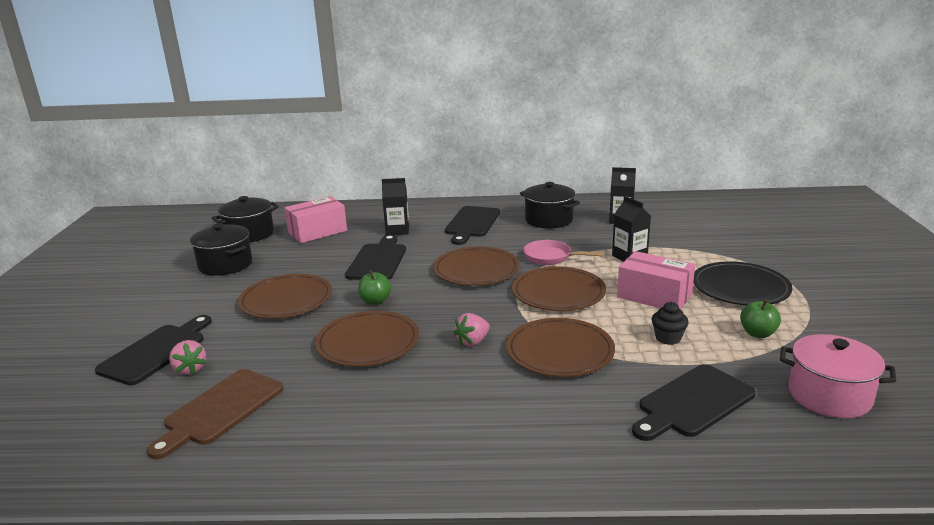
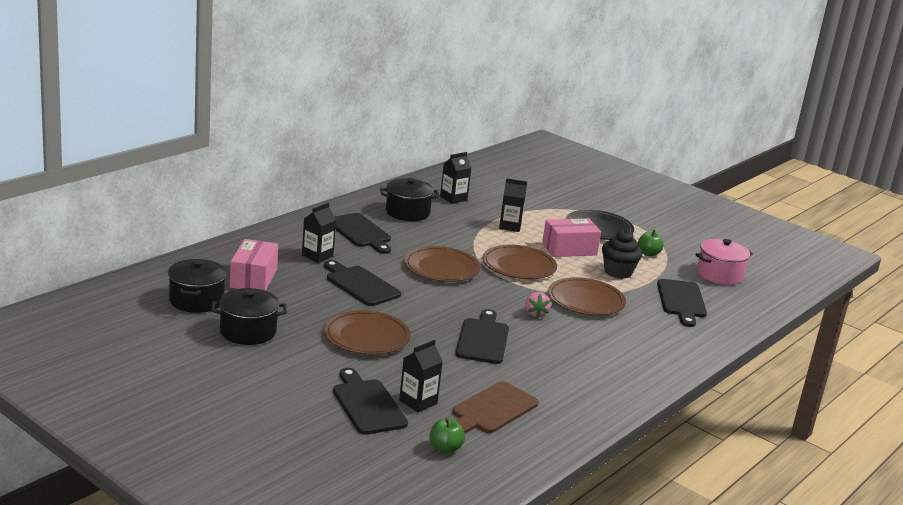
camera: 55 degrees left, 0 degrees up
brown cutting board [147,369,283,459] -> brown cutting board turned 60 degrees clockwise [452,381,539,433]
pink strawberry [169,340,206,375] -> black carton [399,340,443,412]
brown plate [315,311,419,367] -> black cutting board [455,309,509,364]
green apple [358,270,392,305] -> green apple moved to [429,418,465,454]
pink pan [523,240,604,265] -> none
black cupcake [652,302,689,345] -> black cupcake [602,229,642,279], size x1.62

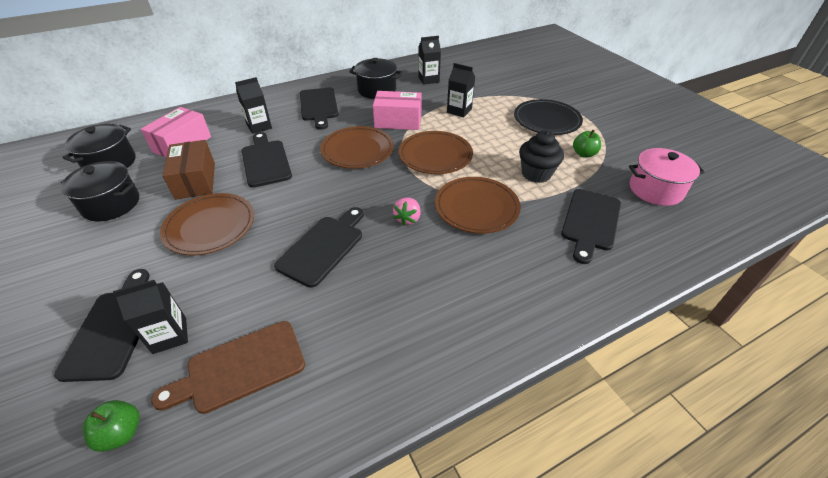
camera: 25 degrees right, 20 degrees up
pink box [542,218,601,257] -> pink box moved to [373,91,422,130]
none -> brown box [162,140,215,200]

